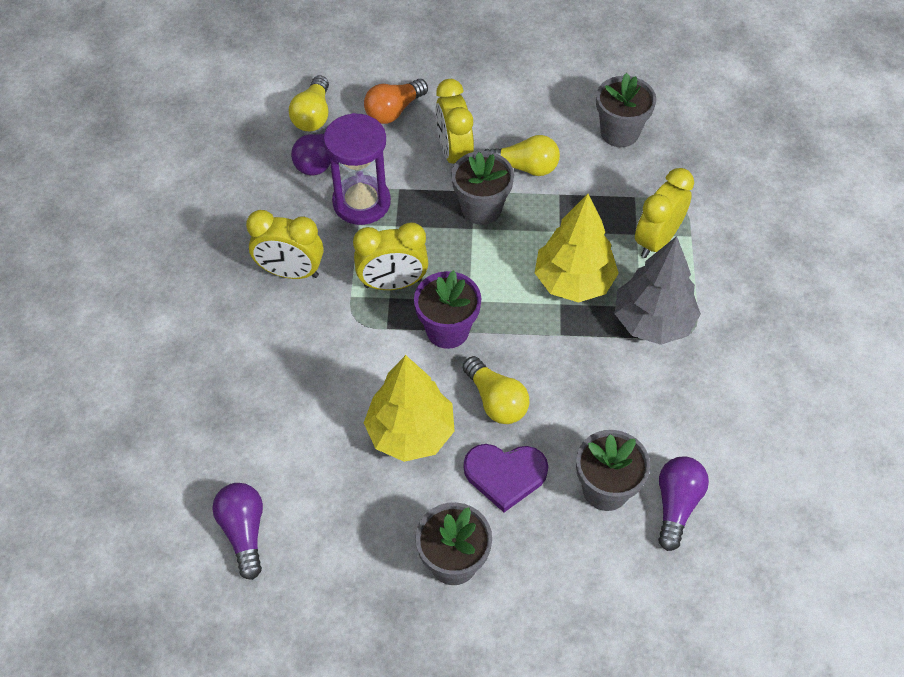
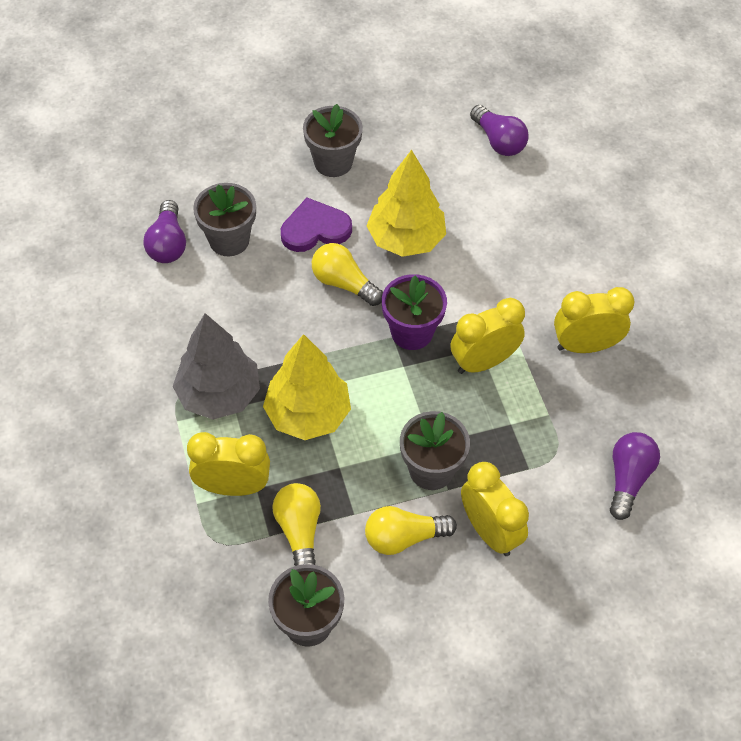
camera: 160 degrees right, 0 degrees up
yellow light bulb [289,75,329,131] -> yellow light bulb moved to [272,483,321,566]
purple hourglass [324,113,391,225] -> none
orange light bulb [364,79,428,124] -> none
yellow clock [635,168,694,258] -> yellow clock turned 105 degrees counterclockwise [187,432,270,496]

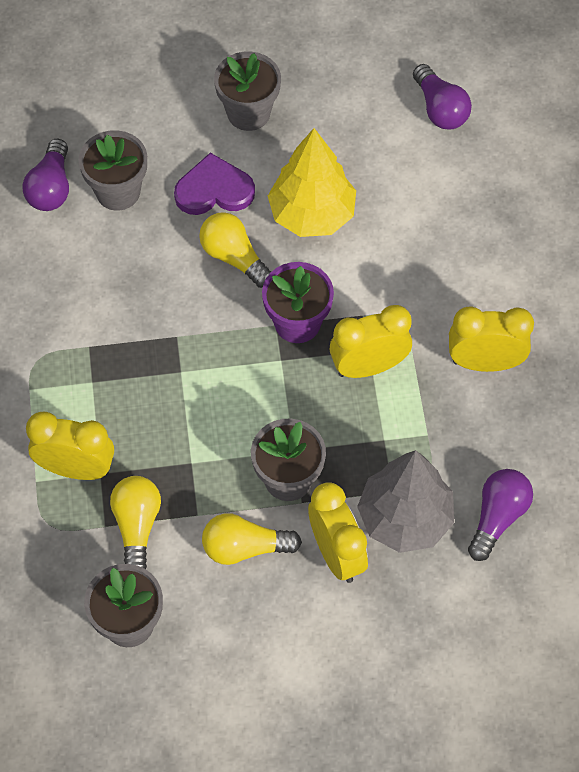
camera: 10 degrees right, 5 degrees up
grey tree [173,313,260,420] -> grey tree moved to [357,450,454,553]
yellow tree [263,334,351,440] -> none

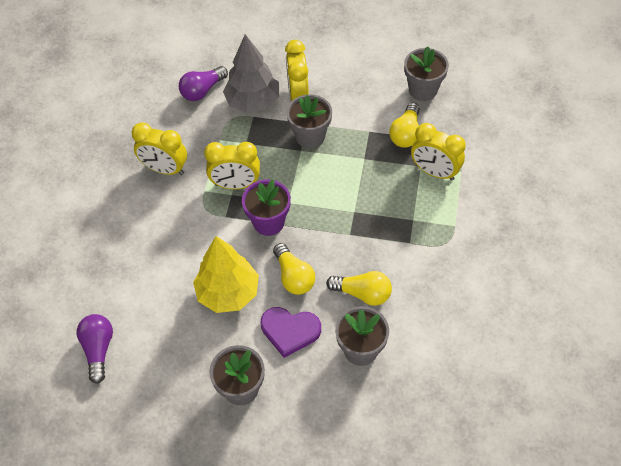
camera: 160 degrees left, 5 degrees down
purple light bulb [22,139,69,211] -> none
yellow light bulb [202,513,302,565] -> yellow light bulb moved to [326,271,392,306]

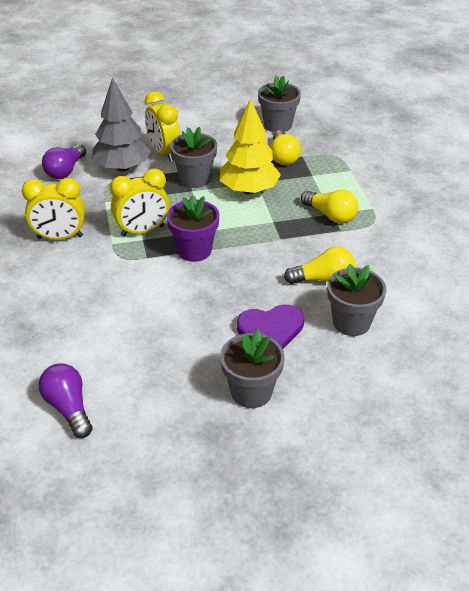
camera: 25 degrees left, 15 degrees down
yellow tree [193,236,259,313] -> yellow tree moved to [220,98,281,194]
yellow light bulb [273,243,315,295] -> yellow light bulb moved to [301,190,358,224]
yellow clock [411,123,466,181] -> none

